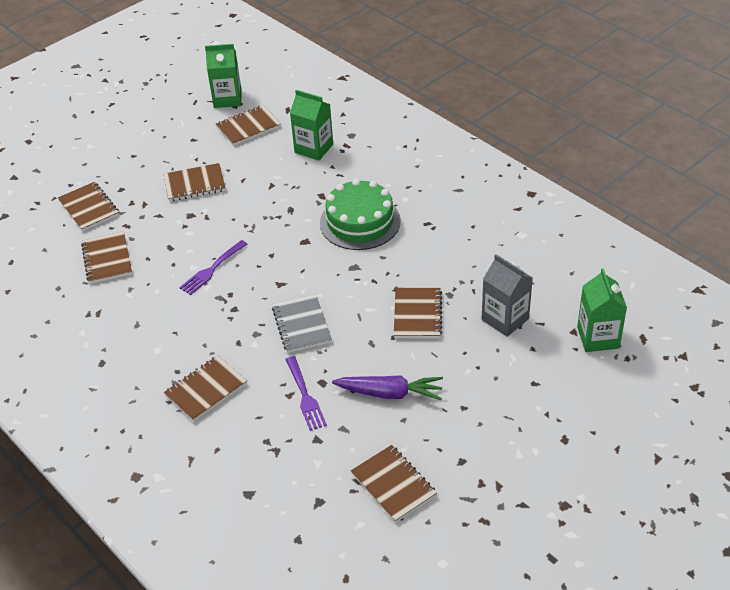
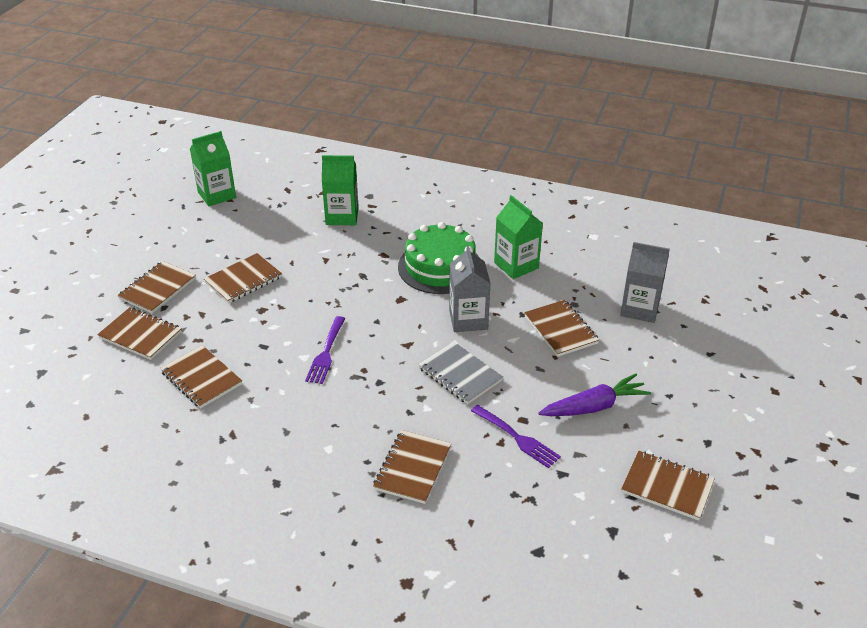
camera: 30 degrees left, 5 degrees down
brown notebook [216,105,281,146] -> brown notebook moved to [117,261,196,314]
green carton [577,268,627,352] -> green carton moved to [494,195,543,279]
none -> grey carton [449,245,491,332]

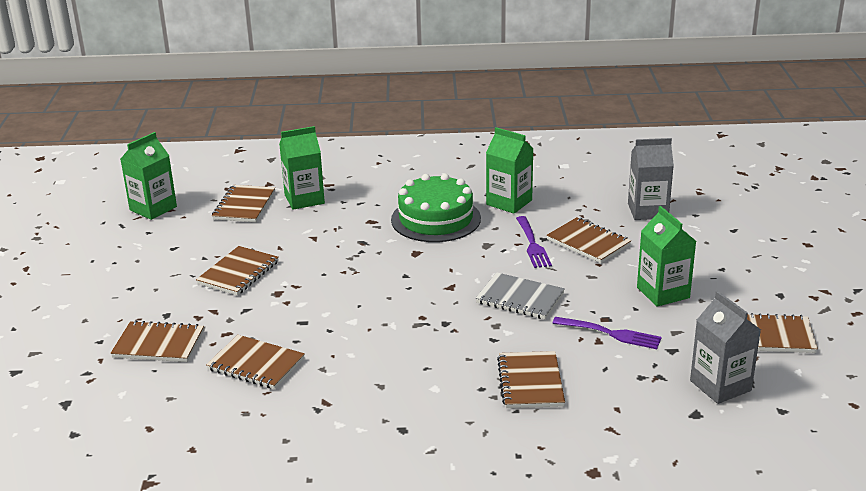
camera: 20 degrees left, 10 degrees down
brown notebook [117,261,196,314] -> brown notebook moved to [212,185,275,222]
purple fork [305,316,345,384] -> purple fork moved to [516,216,552,268]
grey carton [449,245,491,332] -> grey carton moved to [690,291,761,404]
purple carrot [538,373,651,416] -> green carton [637,206,696,307]

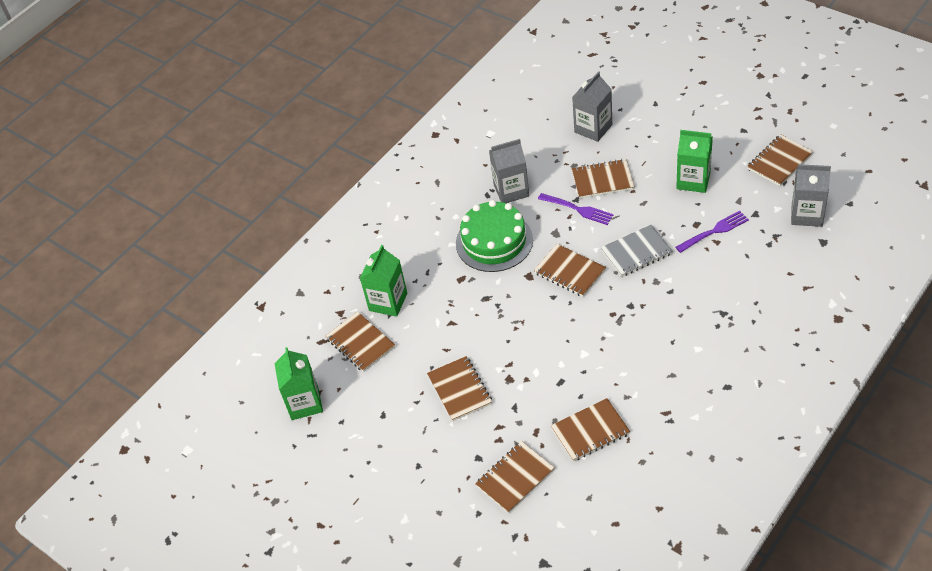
camera: 45 degrees left, 20 degrees up
green carton [486,127,534,214] -> grey carton [489,139,529,203]
brown notebook [497,351,565,408] -> brown notebook moved to [534,244,606,297]

